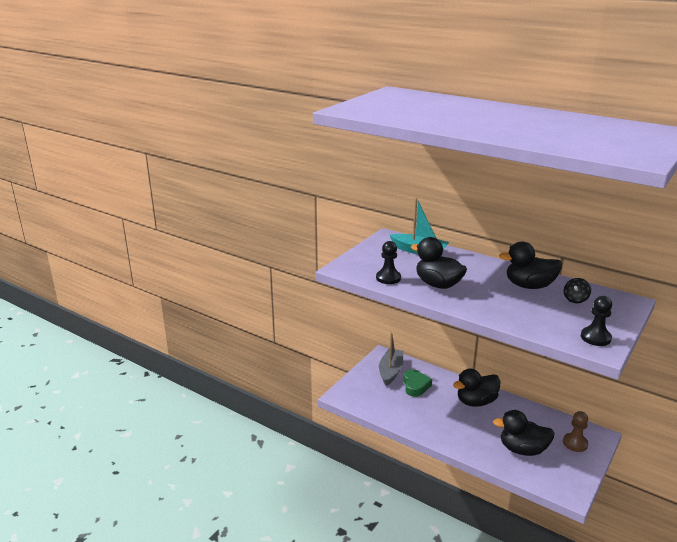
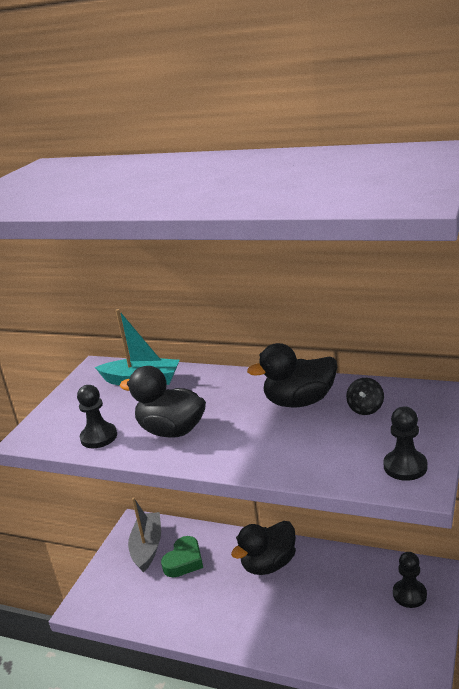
camera: 10 degrees left, 0 degrees up
green heart [404,369,432,397] -> green heart turned 45 degrees clockwise [161,536,203,577]
black duck [493,410,555,456] -> none
brown pawn [563,411,588,452] -> black pawn [393,552,427,608]

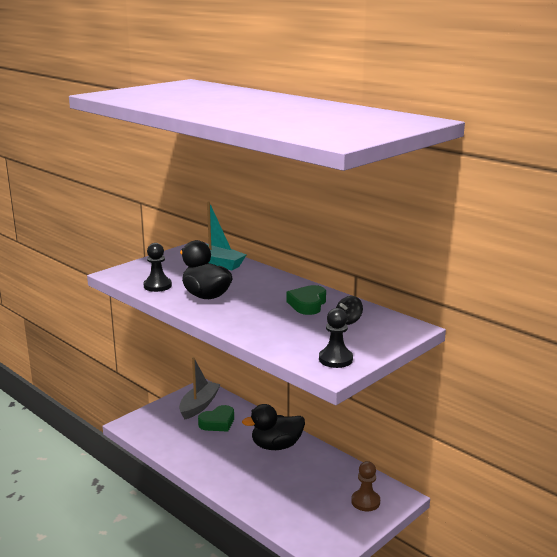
camera: 20 degrees right, 5 degrees down
black duck [247,343,337,408] -> green heart [287,285,326,315]
black pawn [393,552,427,608] -> brown pawn [351,461,380,511]

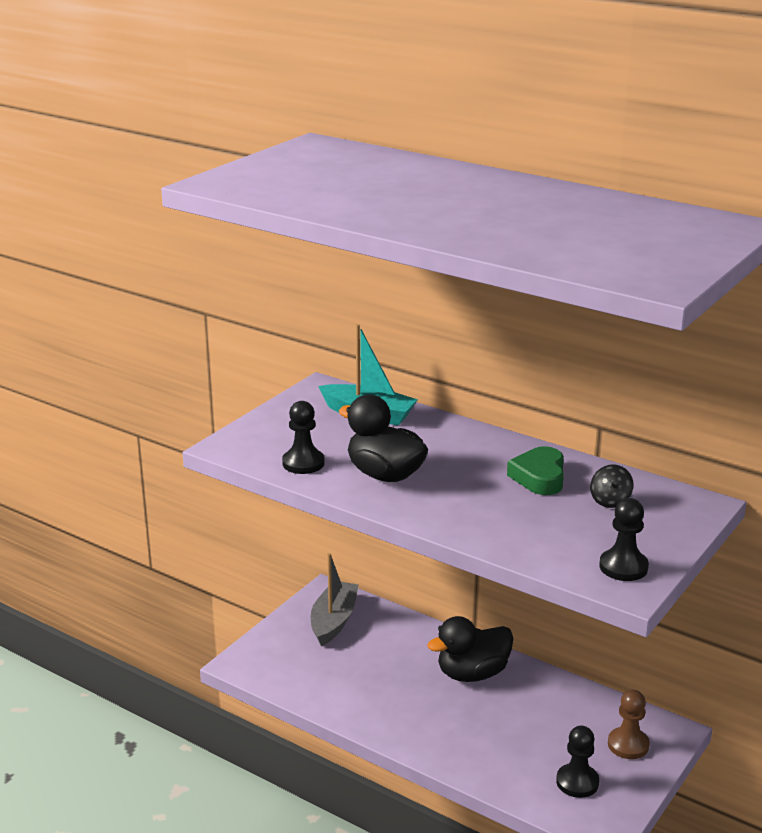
camera: 10 degrees left, 5 degrees up
green heart [198,405,234,432] -> none
none -> black pawn [556,726,599,798]

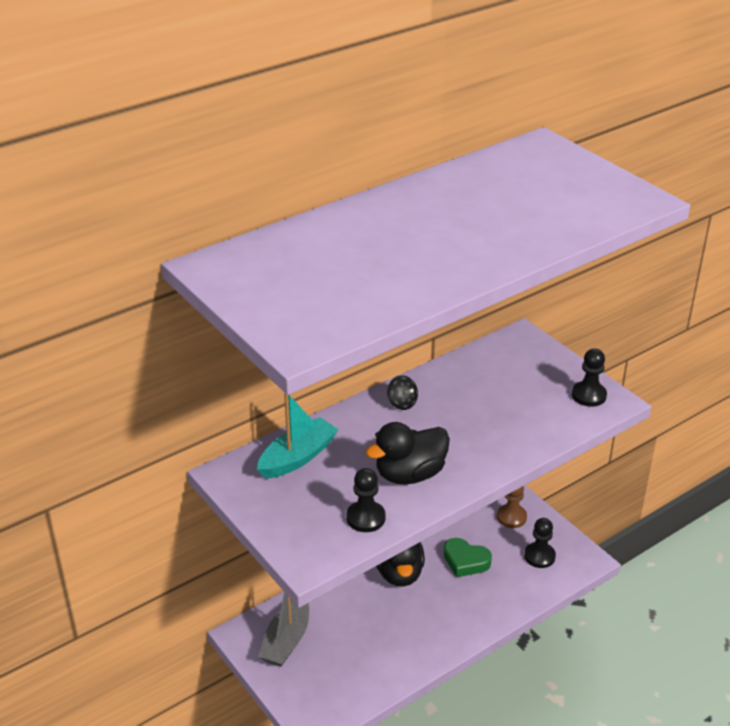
camera: 70 degrees left, 10 degrees up
grey boat [311,553,359,646] -> grey boat turned 105 degrees counterclockwise [258,592,309,667]
green heart [507,446,564,495] -> green heart moved to [444,538,492,577]
black spinning top [590,464,633,508] -> black spinning top moved to [387,375,418,410]

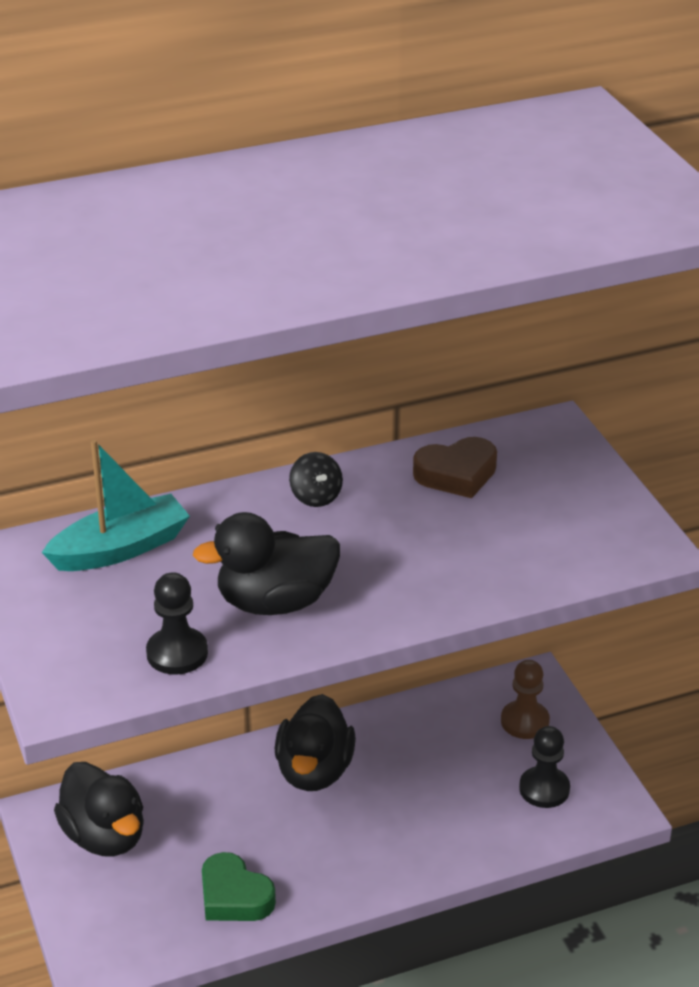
camera: 15 degrees right, 0 degrees up
grey boat [258,592,309,667] -> black duck [54,762,144,856]
green heart [444,538,492,577] -> green heart moved to [202,852,276,921]
black pawn [572,348,607,407] -> none
none -> brown heart [413,437,497,498]

